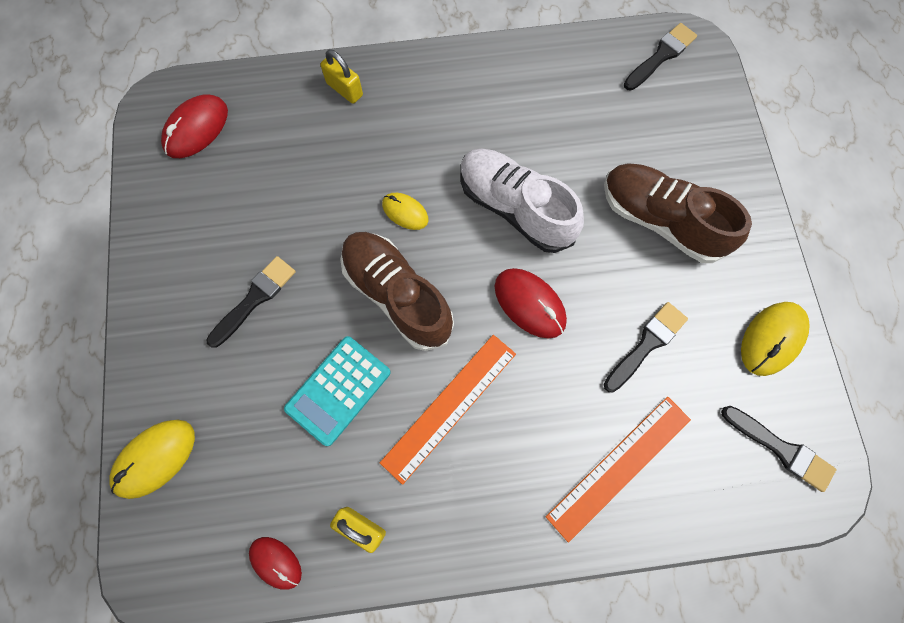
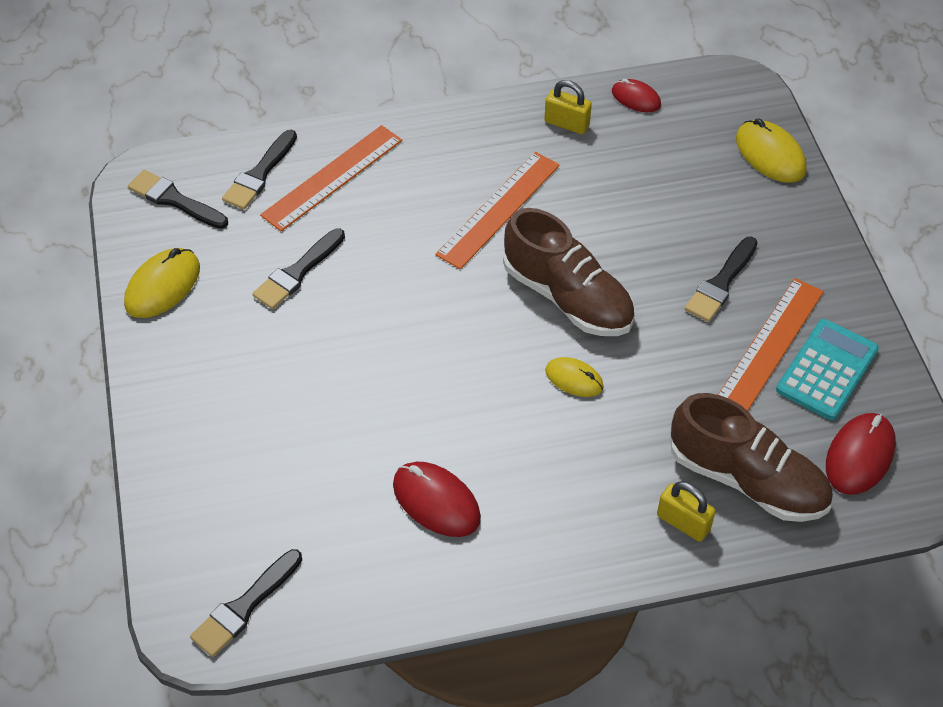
camera: 175 degrees right, 20 degrees down
yellow mouse [109,420,195,499] -> yellow mouse turned 75 degrees counterclockwise [736,119,807,183]
turquoise calculator [284,336,391,446] -> turquoise calculator moved to [776,319,879,420]
white shoe [460,149,584,253] -> none
red mouse [495,268,567,339] -> red mouse moved to [393,462,481,537]
brown shoe [604,163,752,263] -> brown shoe moved to [671,393,833,522]
none -> black brush [222,130,297,210]
none -> orange ruler [718,278,824,411]

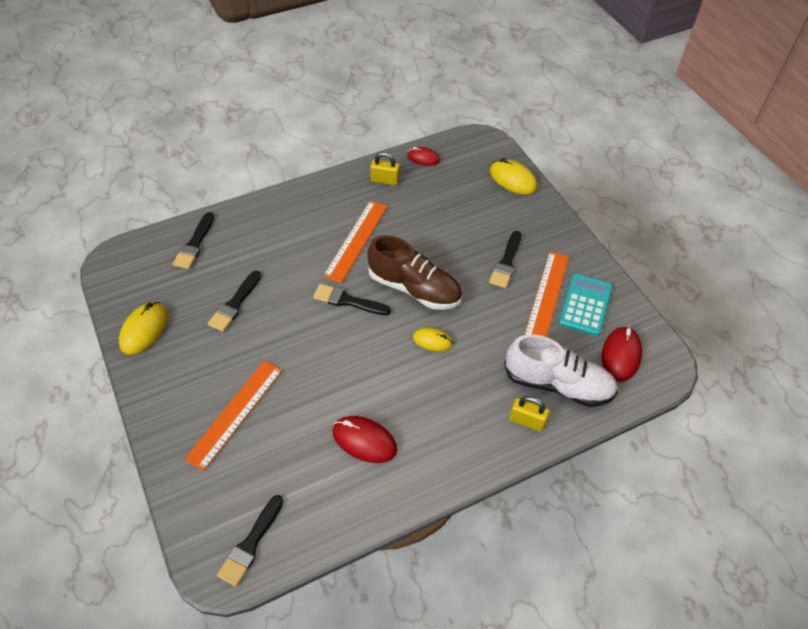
camera: 15 degrees left, 0 degrees up
black brush [128,170,228,229] -> black brush moved to [313,284,391,315]
orange ruler [260,125,402,231] -> orange ruler moved to [184,361,283,471]
brown shoe [671,393,833,522] -> white shoe [504,335,618,407]

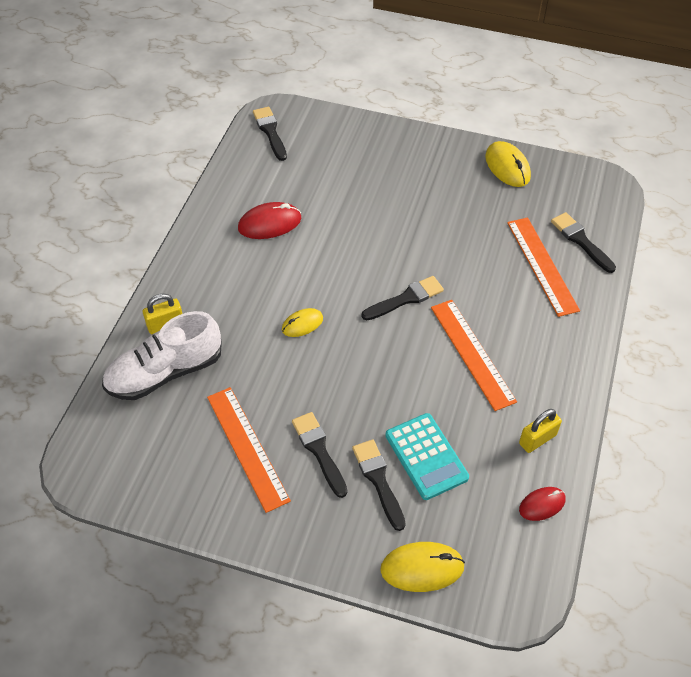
camera: 135 degrees right, 0 degrees up
orange ruler [184,361,283,471] -> orange ruler moved to [507,217,580,317]
black brush [208,270,261,332] -> black brush moved to [352,440,406,531]
brown shoe [367,235,462,310] -> none
turquoise calculator [559,274,612,336] -> turquoise calculator moved to [386,413,469,500]
red mouse [602,327,642,382] -> none

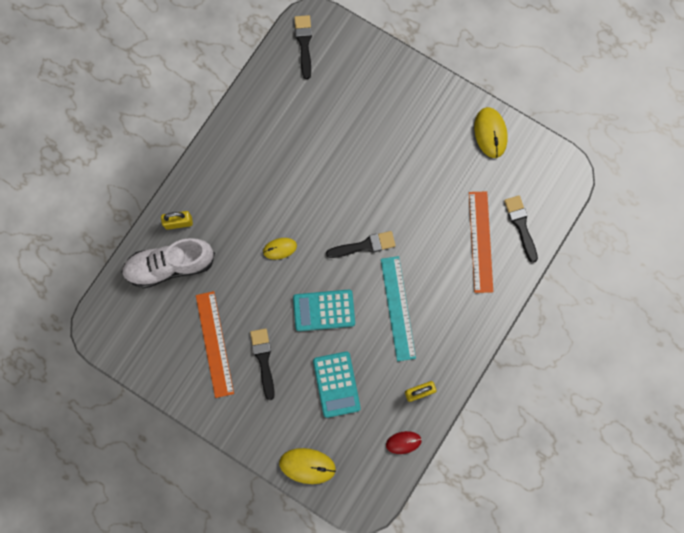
camera: 15 degrees right, 25 degrees up
red mouse [238,202,301,239] -> none
black brush [352,440,406,531] -> none
orange ruler [431,300,517,411] -> turquoise ruler [381,256,416,361]
none -> turquoise calculator [293,290,355,331]

